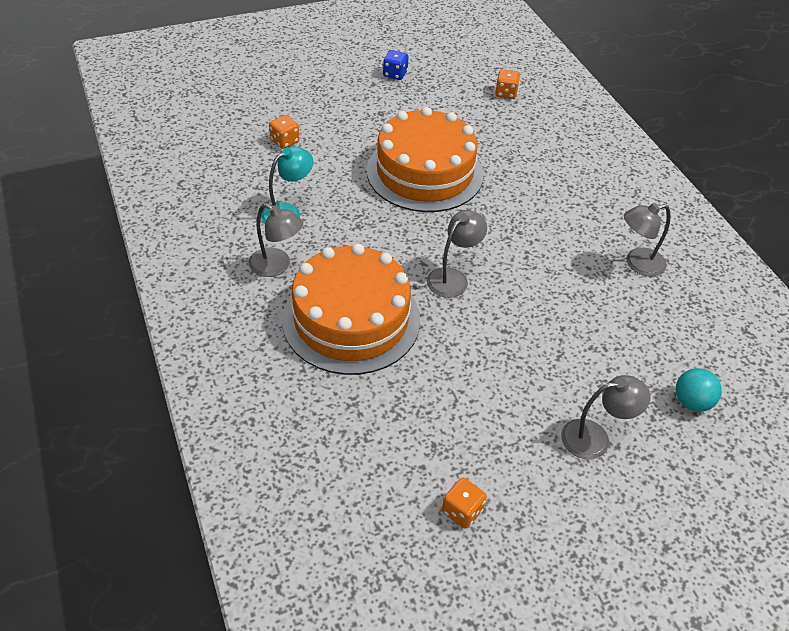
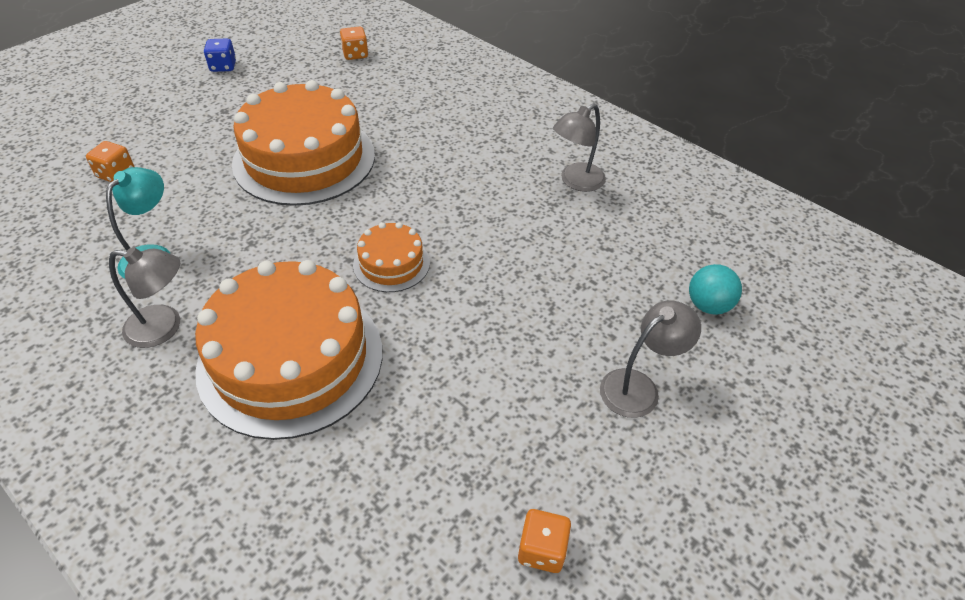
camera: 25 degrees left, 0 degrees up
grey lamp [427,210,487,298] -> orange cake [353,222,430,292]

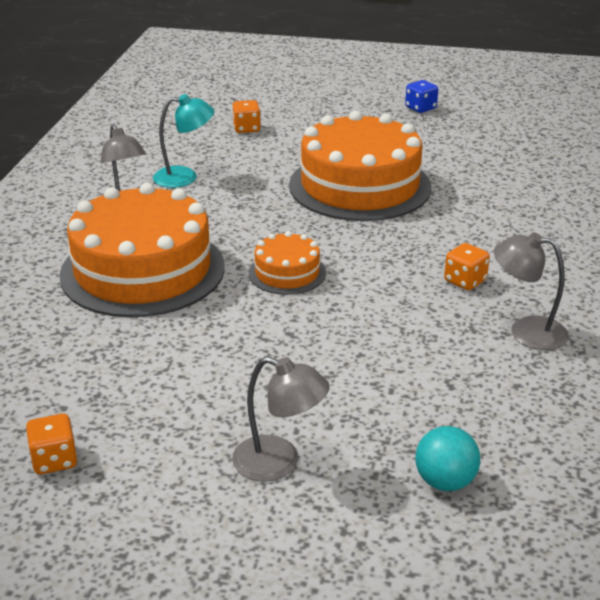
camera: 60 degrees right, 15 degrees down
orange dice [340,27,368,60] -> orange dice moved to [444,243,490,290]

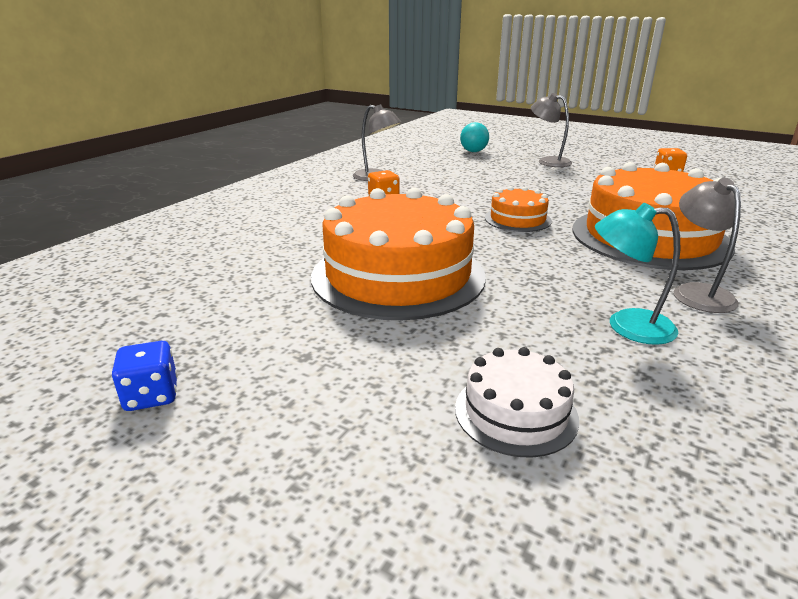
camera: 160 degrees left, 5 degrees down
orange dice [232,100,261,133] -> white cake [455,347,579,458]

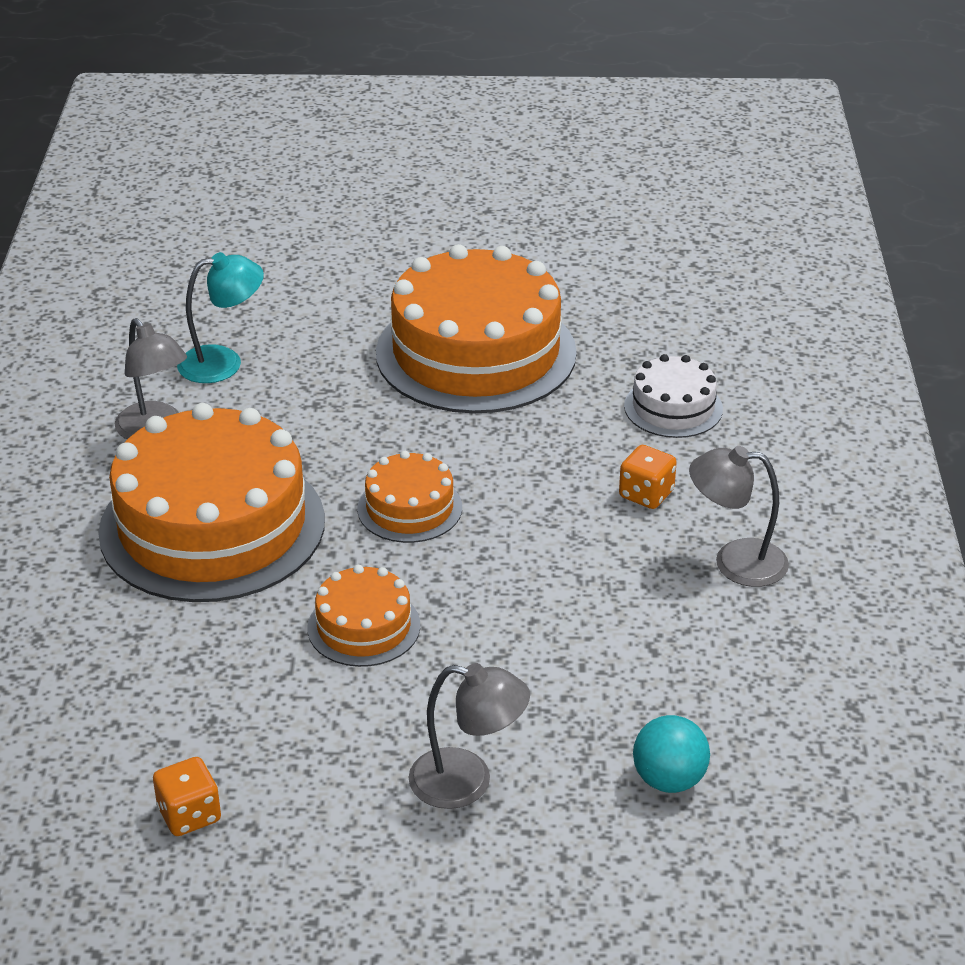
camera: 150 degrees right, 10 degrees up
blue dice [112,341,177,411] -> none
white cake [455,347,579,458] -> white cake moved to [624,354,723,438]
none -> orange cake [307,565,420,667]

